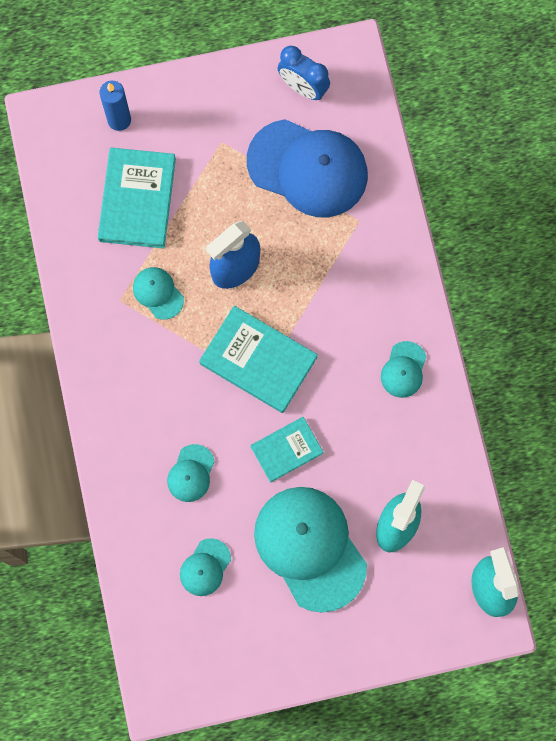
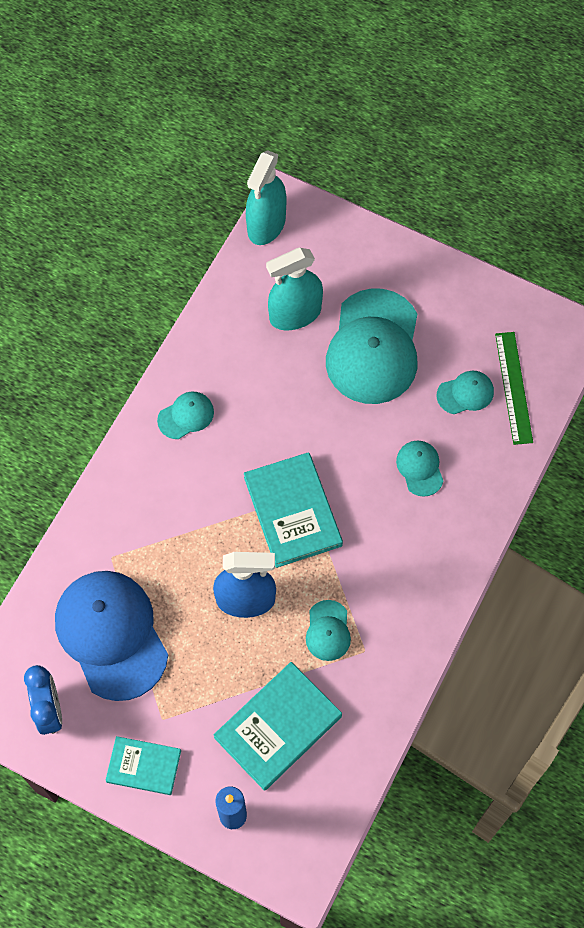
camera: 140 degrees left, 10 degrees down
turquoise cap [167,444,215,502] -> turquoise cap turned 75 degrees counterclockwise [396,441,443,497]
turquoise book [251,417,324,483] -> turquoise book moved to [105,736,181,795]
none -> green ruler [495,332,533,445]

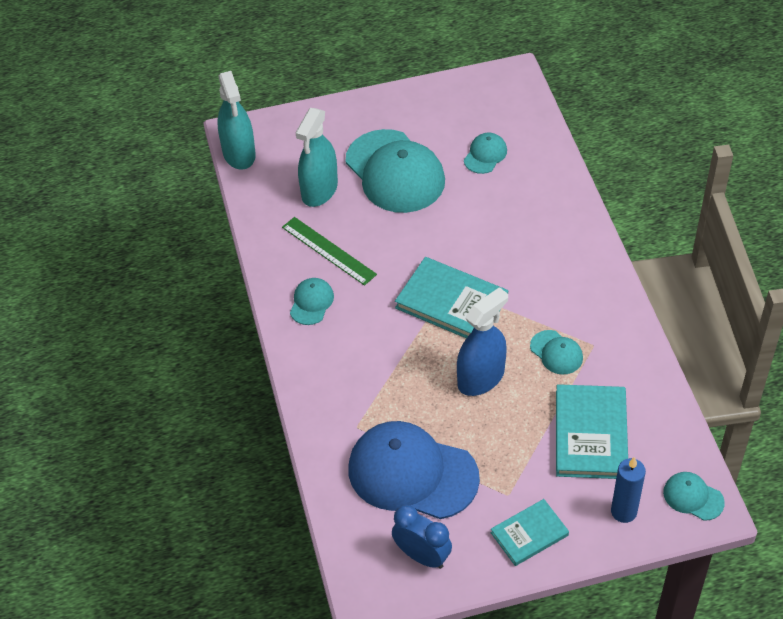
camera: 40 degrees left, 15 degrees down
turquoise cap [396,441,443,497] -> turquoise cap moved to [663,472,725,521]
green ruler [495,332,533,445] -> green ruler moved to [282,217,377,286]

